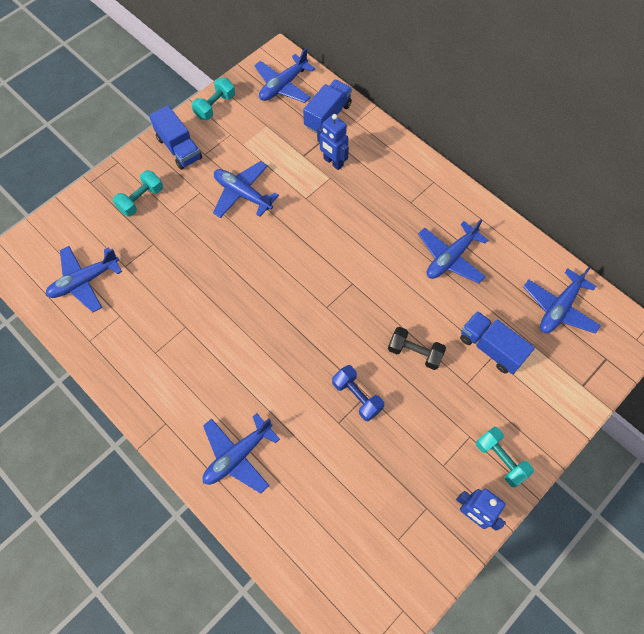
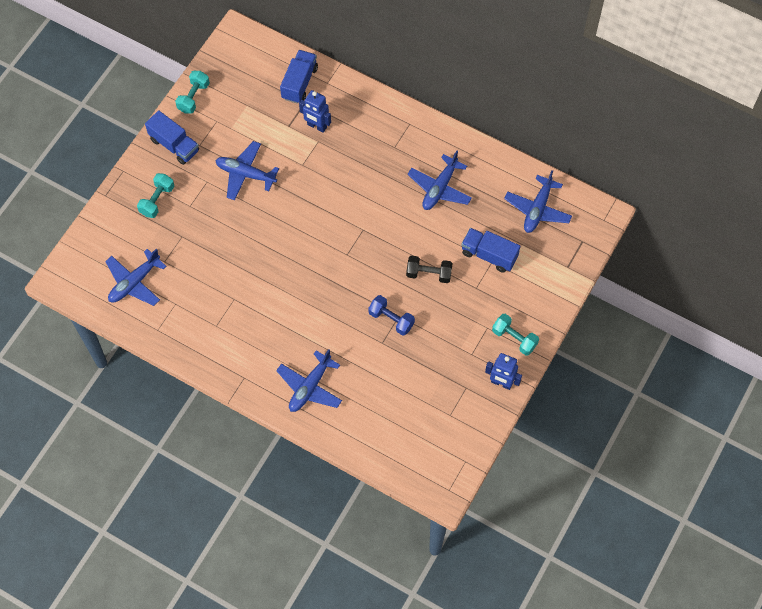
camera: 15 degrees left, 0 degrees up
blue plane [254,48,315,103] -> none

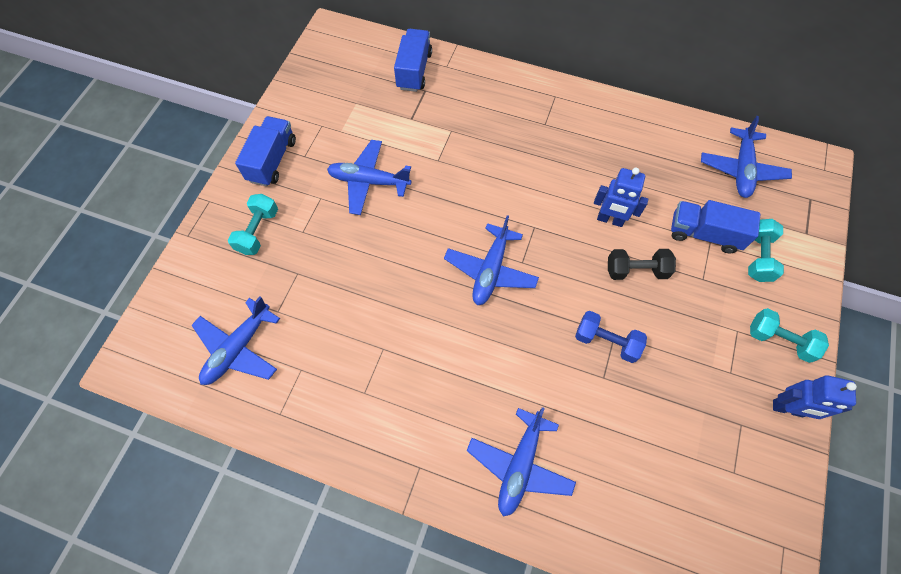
camera: 10 degrees left, 0 degrees up
blue truck [145,110,199,165] -> blue truck turned 105 degrees counterclockwise [235,116,296,186]
turquoise dumbbell [175,71,210,114] -> turquoise dumbbell moved to [748,219,784,282]
blue robot [299,90,331,133] -> blue robot moved to [594,168,648,227]
blue plane [408,151,472,210] -> blue plane moved to [444,215,539,305]

